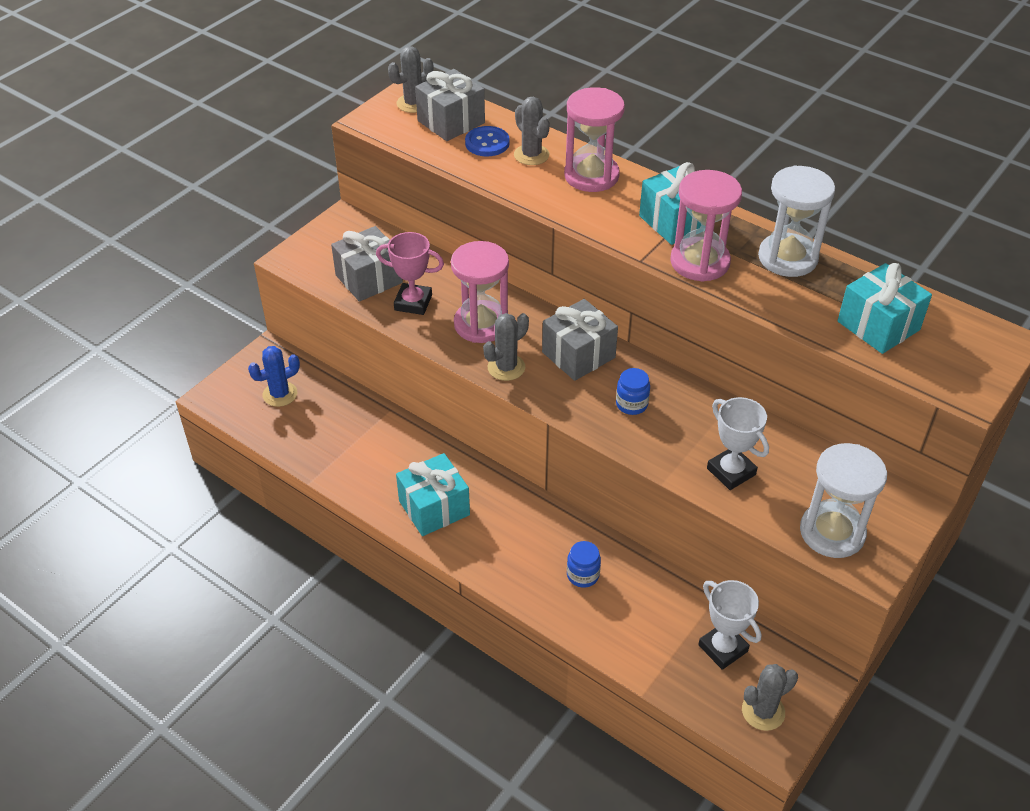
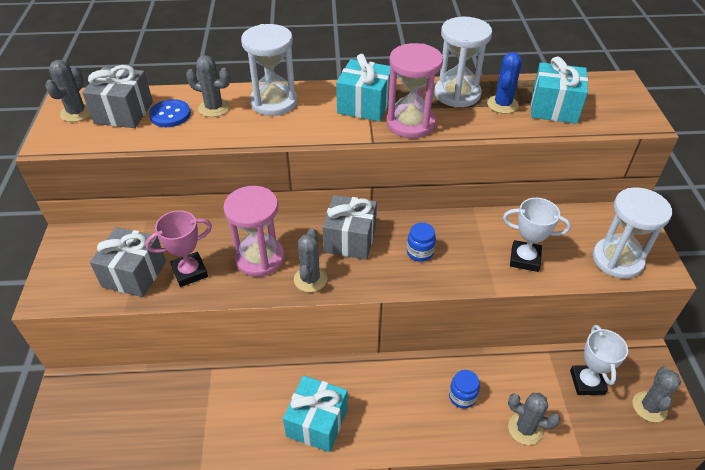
camera: 40 degrees left, 0 degrees up
blue cactus [248,346,300,407] -> blue cactus moved to [487,52,522,114]
pink hourglass [564,87,625,192] -> white hourglass [241,24,297,116]
white trophy [698,580,761,670] -> white trophy turned 75 degrees clockwise [570,325,628,395]
none -> grey cactus [508,393,560,445]

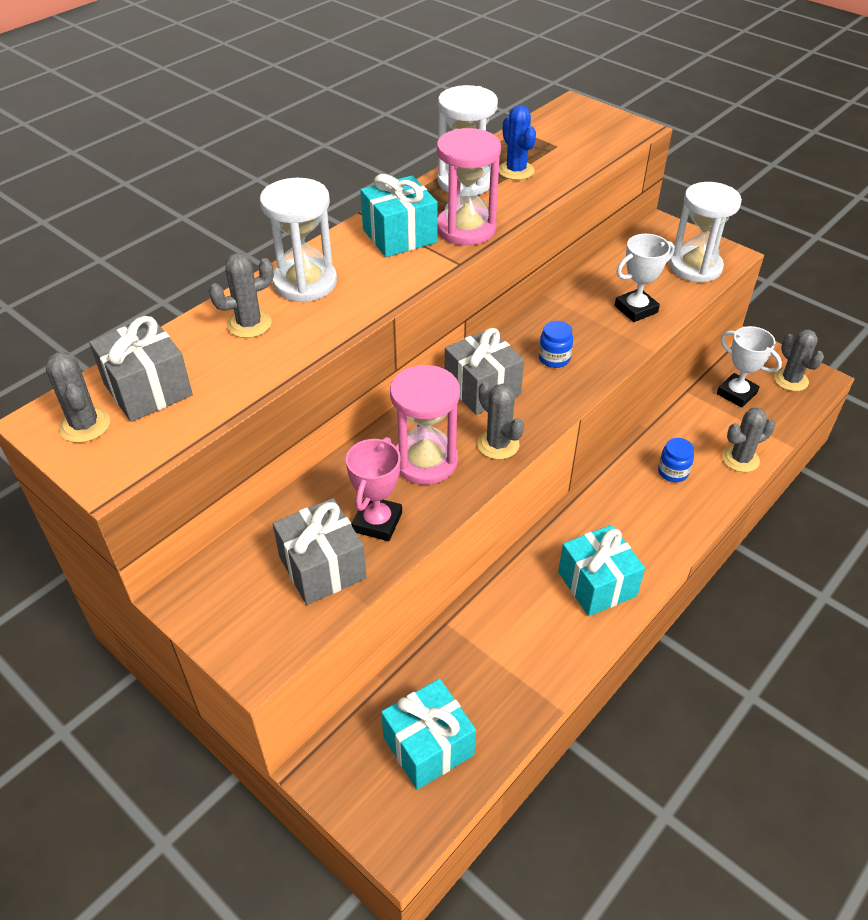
camera: 45 degrees left, 0 degrees up
blue button [149,99,191,127] -> none
turquoise gift [531,56,588,124] -> turquoise gift moved to [381,679,476,790]

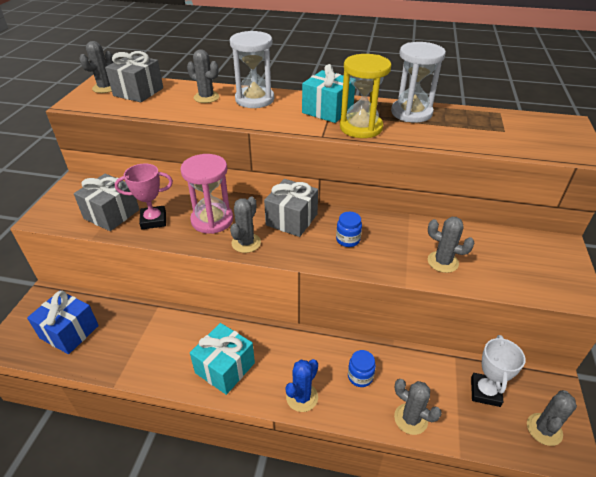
camera: 60 degrees right, 5 degrees down
turquoise gift [381,679,476,790] -> blue gift [27,291,99,354]
pink hourglass [437,128,501,245] -> yellow hourglass [340,54,391,138]
blue cactus [499,105,536,180] -> blue cactus moved to [286,359,318,412]
white trophy [615,234,675,322] -> grey cactus [428,217,475,273]
white hourglass [670,182,742,283] -> none

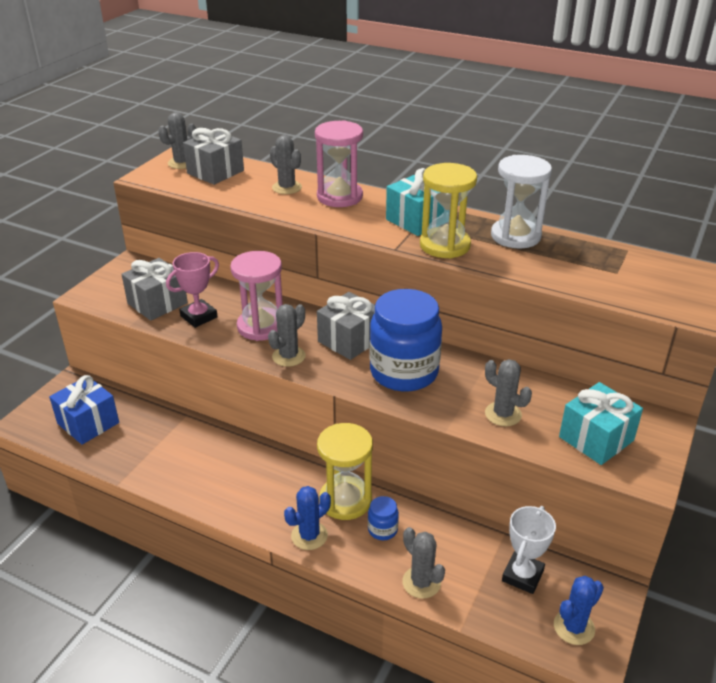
camera: 15 degrees right, 5 degrees down
pink trophy [115,163,173,229] -> pink trophy turned 45 degrees counterclockwise [166,252,219,328]
turquoise gift [190,323,255,395] -> turquoise gift moved to [559,382,643,465]
white hourglass [230,31,274,108] -> pink hourglass [315,120,363,207]
blue jar [336,212,362,247] -> blue jar [370,289,442,391], size x2.42
grey cactus [527,390,577,446] -> blue cactus [554,576,604,645]
none -> yellow hourglass [317,423,373,520]

